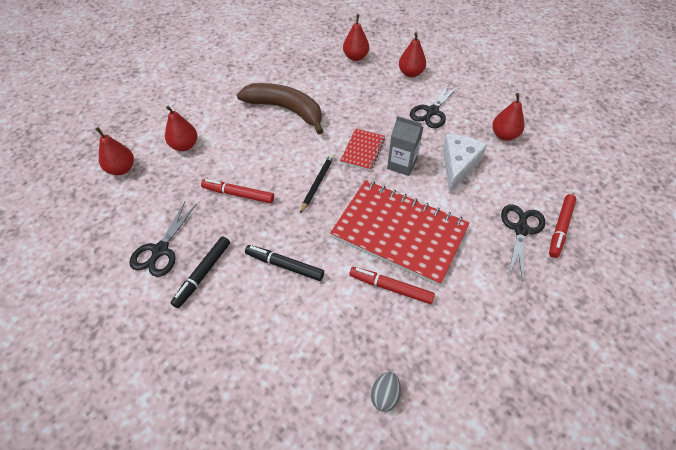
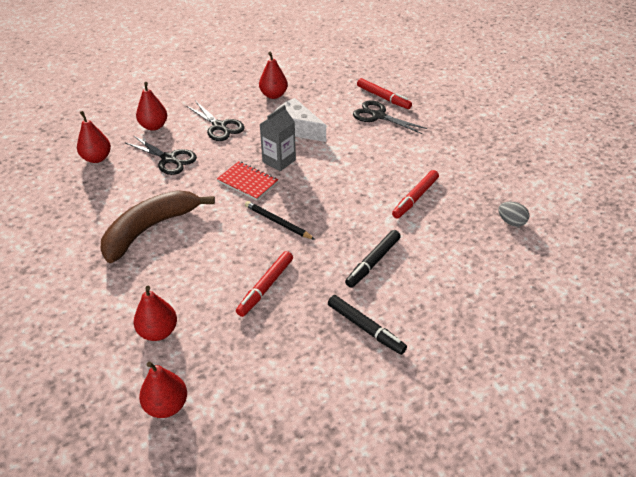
camera: 75 degrees left, 10 degrees down
black scissors [129,202,197,277] -> black scissors moved to [126,135,197,175]
red notebook [330,180,470,286] -> none

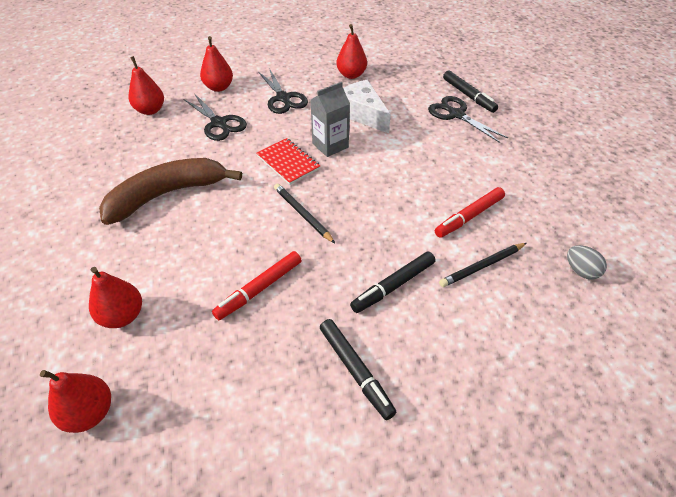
camera: 15 degrees right, 5 degrees up
red marker [357,78,412,109] -> black marker [443,71,498,113]
none -> black pencil [439,243,526,287]

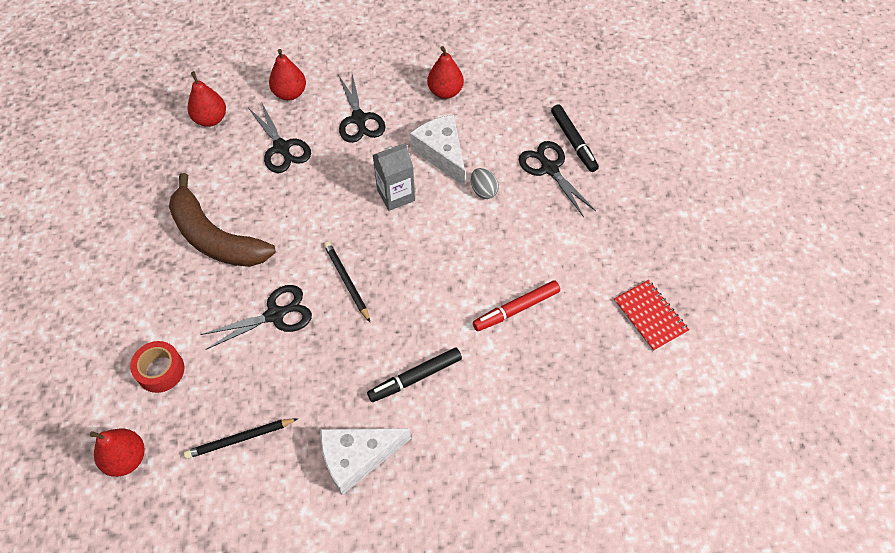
camera: 10 degrees right, 10 degrees up
red pear [89,267,142,328] -> red tape [130,341,184,393]
brown banana [99,158,242,225] -> brown banana turned 120 degrees counterclockwise [169,173,276,267]
red marker [212,251,302,320] -> none
red notebook [257,138,320,185] -> red notebook moved to [614,280,689,351]
black marker [320,319,396,420] -> white cheese [321,428,411,495]
black pencil [439,243,526,287] -> black pencil moved to [184,418,298,459]
grey egg [567,245,607,280] -> grey egg moved to [471,168,499,199]
none -> black scissors [200,285,312,350]

